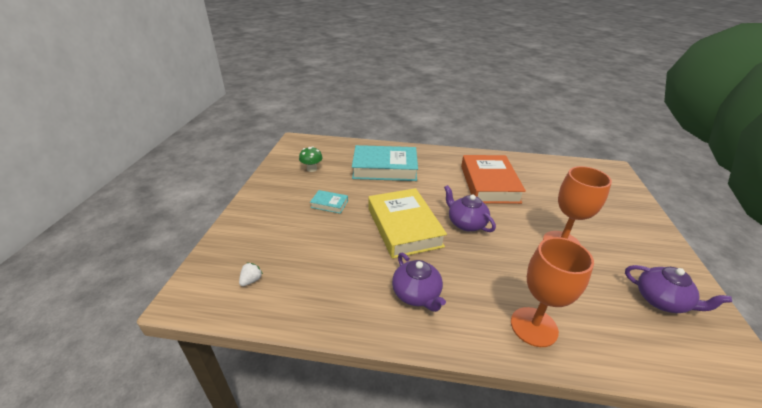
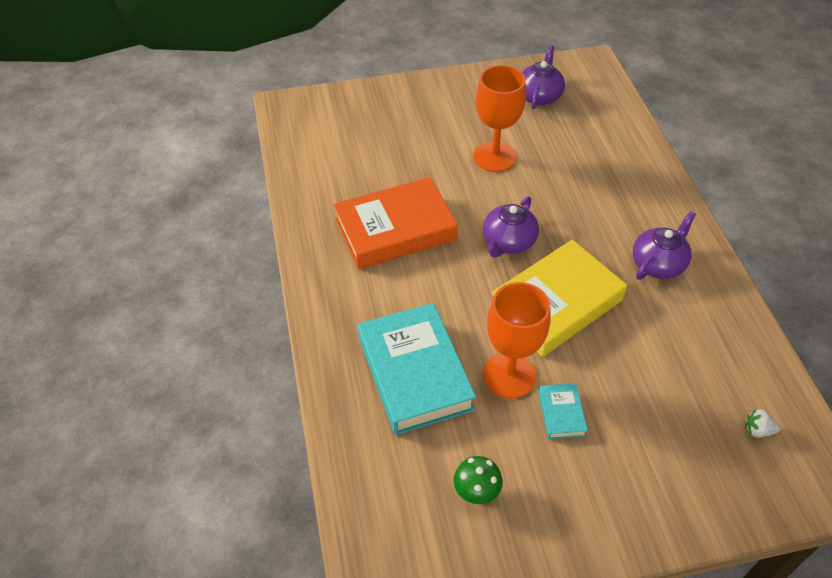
camera: 110 degrees left, 15 degrees up
orange goblet [511,237,594,347] -> orange goblet moved to [483,282,551,399]

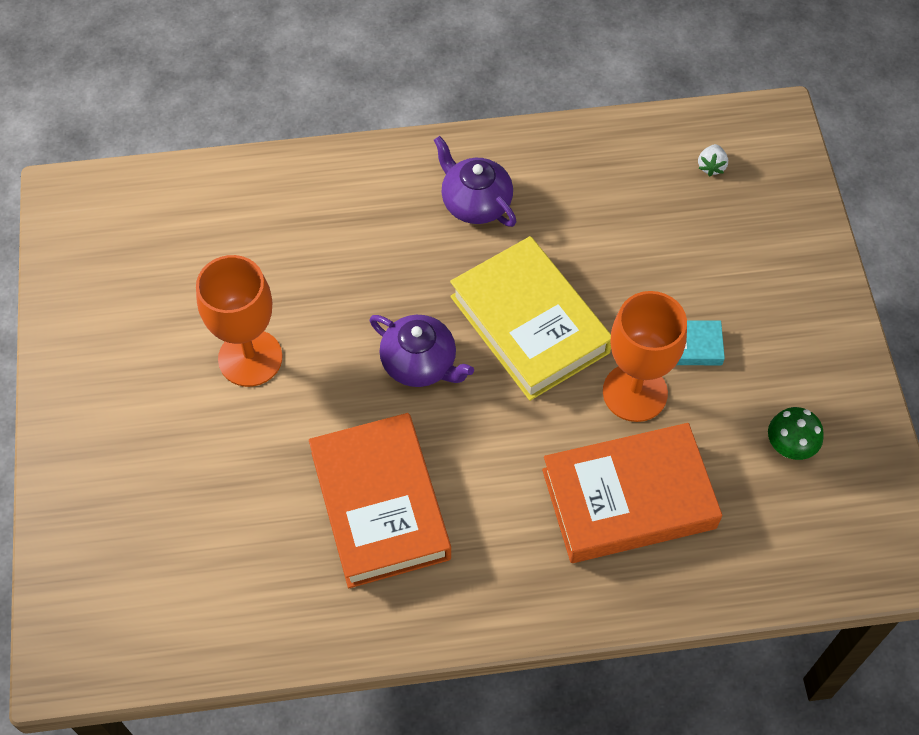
camera: 85 degrees left, 10 degrees up
turquoise book [358,303,476,435] -> orange book [542,423,722,563]
purple teapot [522,45,565,109] -> none

